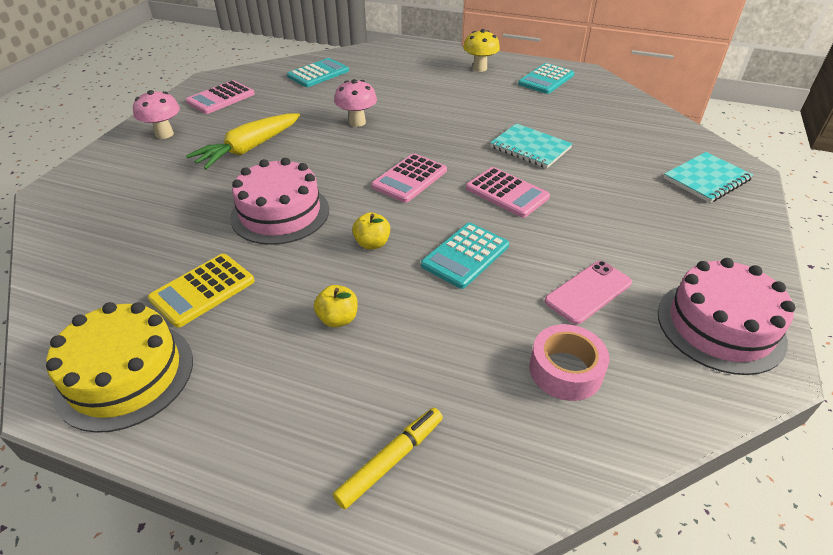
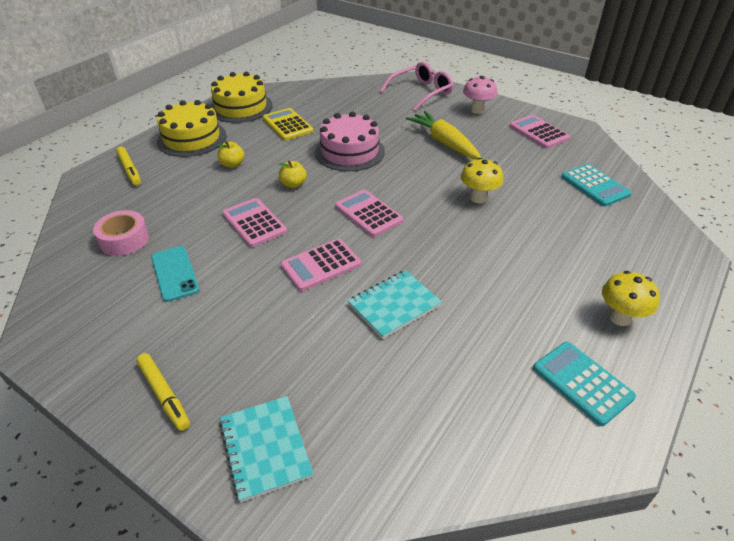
camera: 105 degrees right, 0 degrees up
pink mushroom [334,79,377,127] -> yellow mushroom [461,158,503,203]
turquoise calculator [421,223,509,289] -> pink calculator [222,198,287,247]
pink phone [544,261,632,324] -> turquoise phone [151,246,199,302]
pink cake [658,258,796,375] -> none
none -> yellow marker [136,353,190,431]
none -> yellow cake [157,100,226,157]
none -> pink glasses [380,62,453,111]

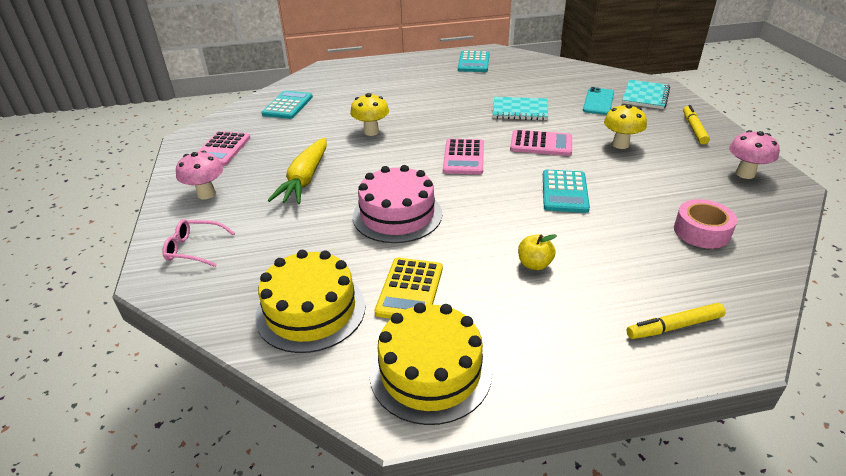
camera: 135 degrees left, 5 degrees down
yellow marker [116,147,141,186] -> yellow marker turned 120 degrees counterclockwise [627,303,726,339]
turquoise phone [151,246,199,302] -> turquoise phone moved to [583,87,614,115]
yellow cake [157,100,226,157] -> yellow cake moved to [255,250,366,353]
pink calculator [222,198,287,247] -> turquoise calculator [543,170,590,213]
yellow apple [279,161,307,188] -> none
pink glasses [380,62,453,111] -> pink glasses [162,219,235,267], size x0.64
yellow mushroom [602,271,660,326] -> yellow mushroom moved to [604,104,647,149]
none -> pink mushroom [729,130,780,179]

